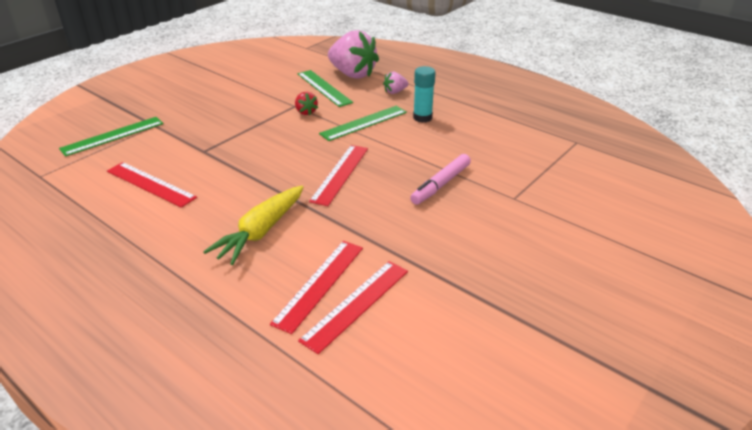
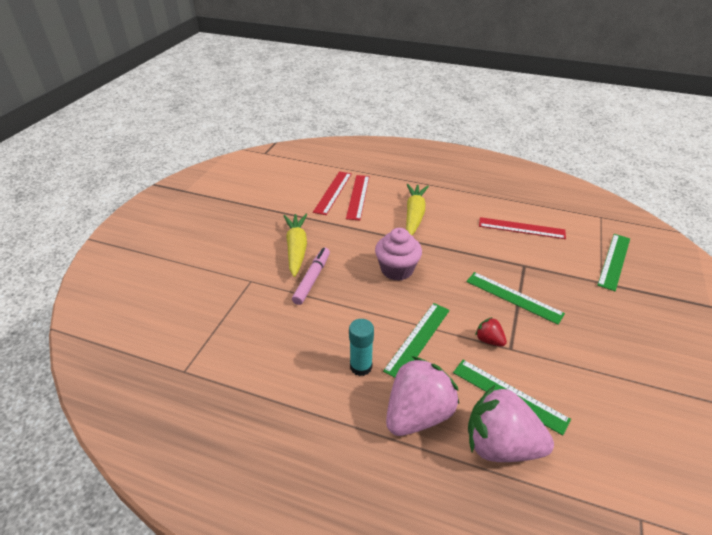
camera: 160 degrees right, 5 degrees up
red ruler [309,145,368,206] -> pink cupcake [375,228,422,281]
pink strawberry [383,72,408,94] -> pink strawberry [386,356,459,436], size x2.21
none -> yellow carrot [283,213,307,277]
none -> green ruler [466,272,565,325]

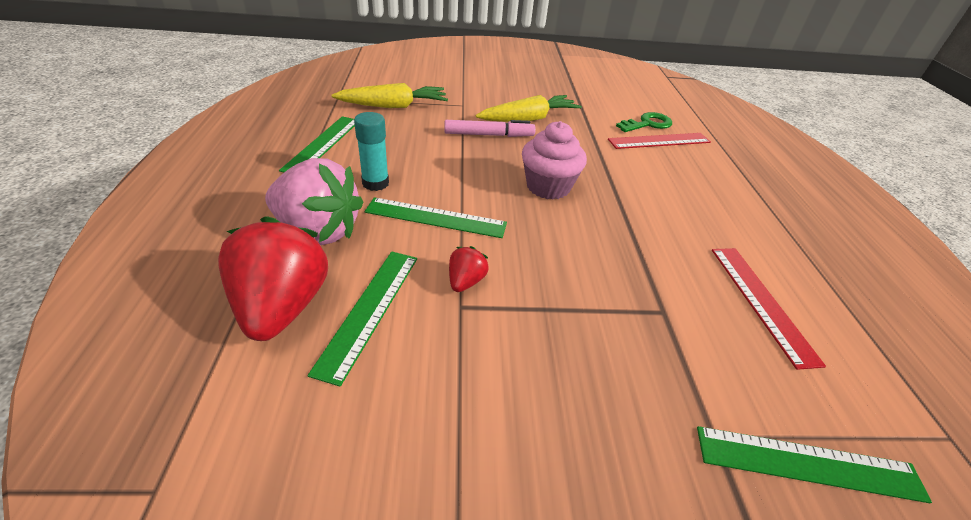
camera: 65 degrees right, 0 degrees up
red ruler [313,171,351,215] -> green key [616,112,672,132]
yellow carrot [406,184,429,235] -> yellow carrot moved to [331,83,448,108]
green ruler [466,272,565,325] -> green ruler moved to [279,116,355,173]
pink strawberry [468,385,554,462] -> red strawberry [218,216,328,341]

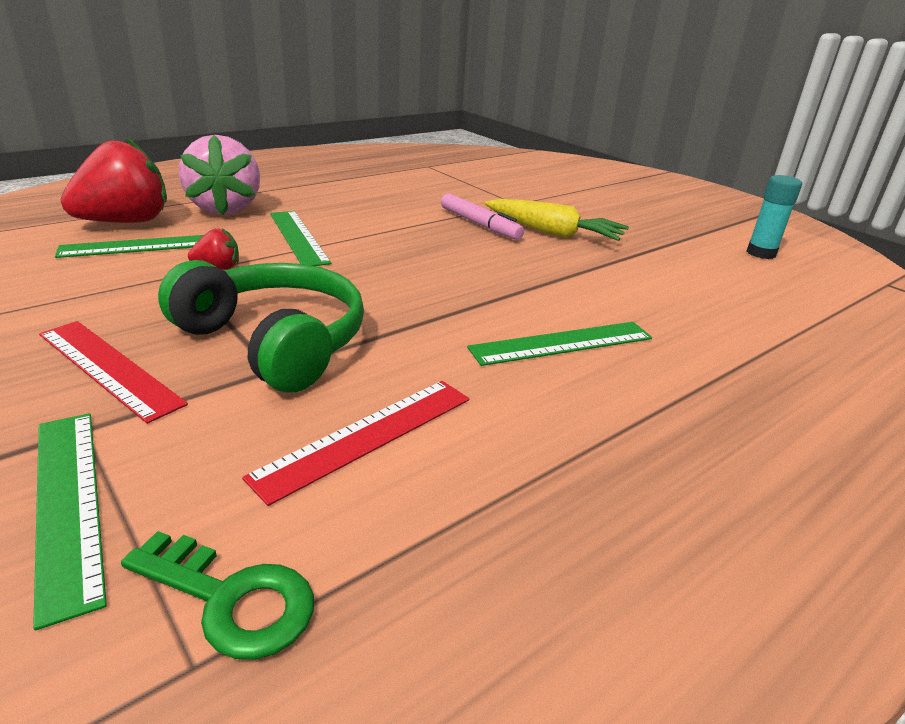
camera: 55 degrees right, 10 degrees down
green ruler [279,116,355,173] -> green ruler moved to [467,322,652,366]
yellow carrot [331,83,448,108] -> none
turquoise glue stick [354,112,389,191] -> turquoise glue stick moved to [747,175,802,259]
pink cupcake [522,121,587,199] -> none
red ruler [608,133,711,149] -> red ruler moved to [39,321,188,424]
green key [616,112,672,132] -> green key moved to [121,531,314,660]
none -> green headphones [158,260,364,393]

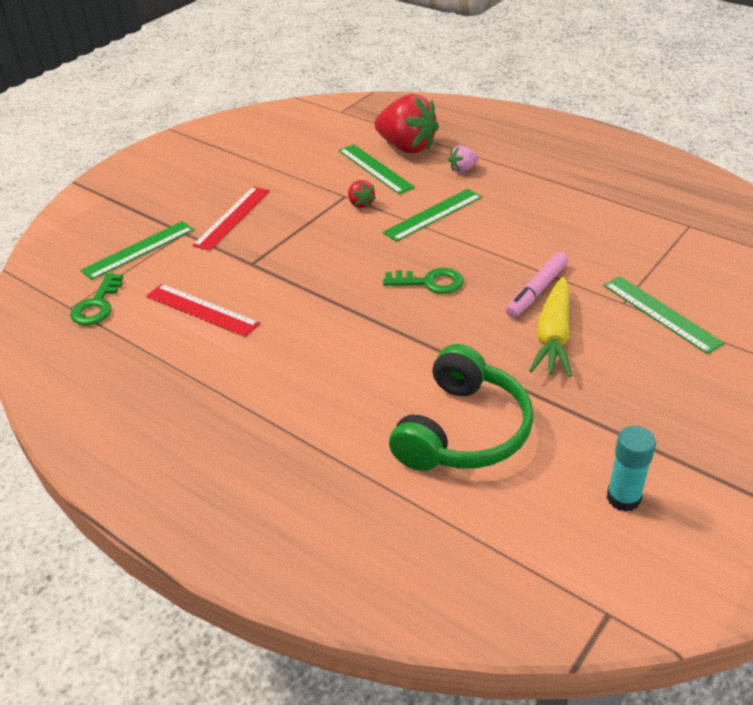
camera: 80 degrees right, 10 degrees up
green headphones [158,260,364,393] -> green headphones moved to [389,344,533,471]
pink strawberry [179,135,260,215] -> pink strawberry [448,145,479,173], size x0.45
green ruler [467,322,652,366] -> green ruler moved to [604,276,724,354]
none -> green key [383,268,464,294]

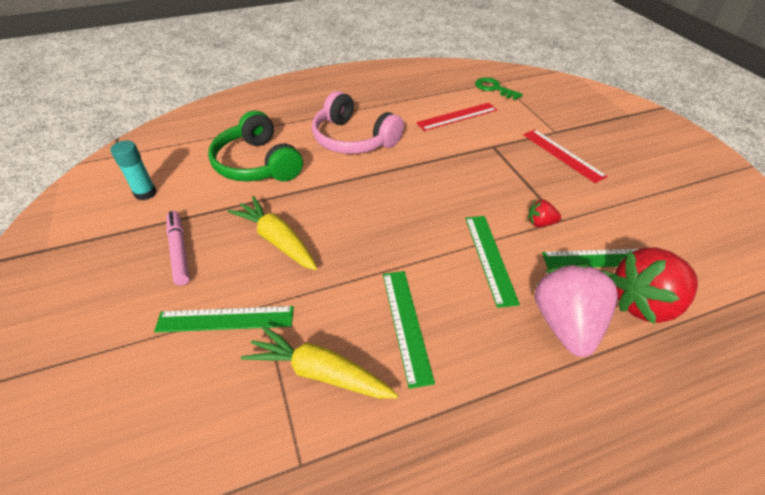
camera: 120 degrees right, 5 degrees up
green ruler [81,221,194,280] -> green ruler moved to [383,271,435,389]
green key [383,268,464,294] -> none
pink strawberry [448,145,479,173] -> pink strawberry [534,263,618,357], size x2.21
pink marker [506,251,569,318] -> pink marker moved to [166,211,190,286]
none -> yellow carrot [241,325,398,399]
none -> pink headphones [312,91,404,154]

